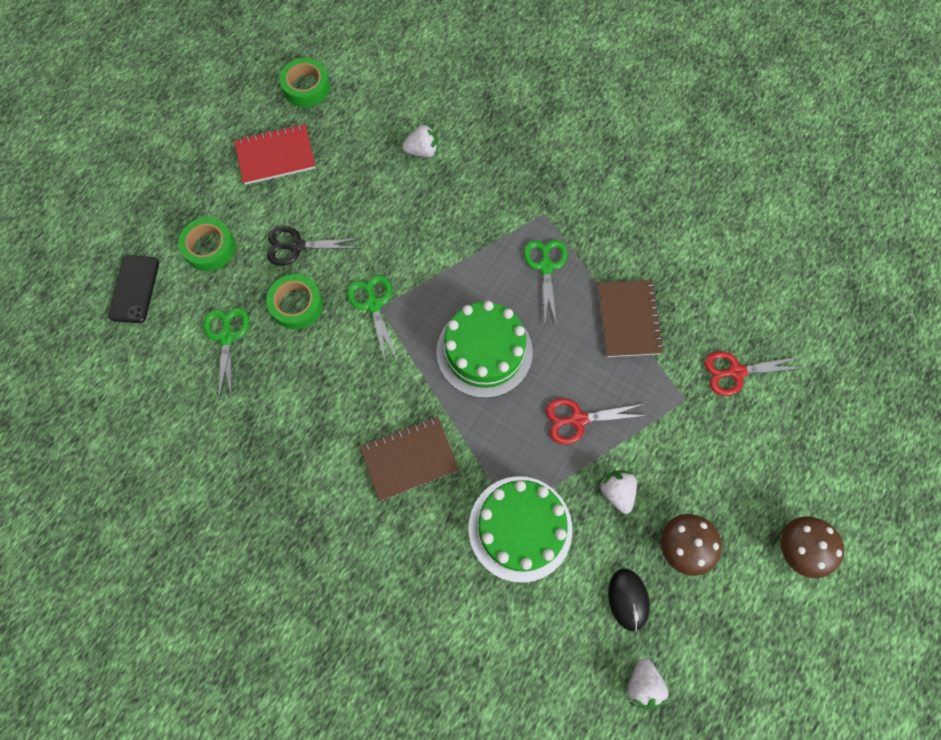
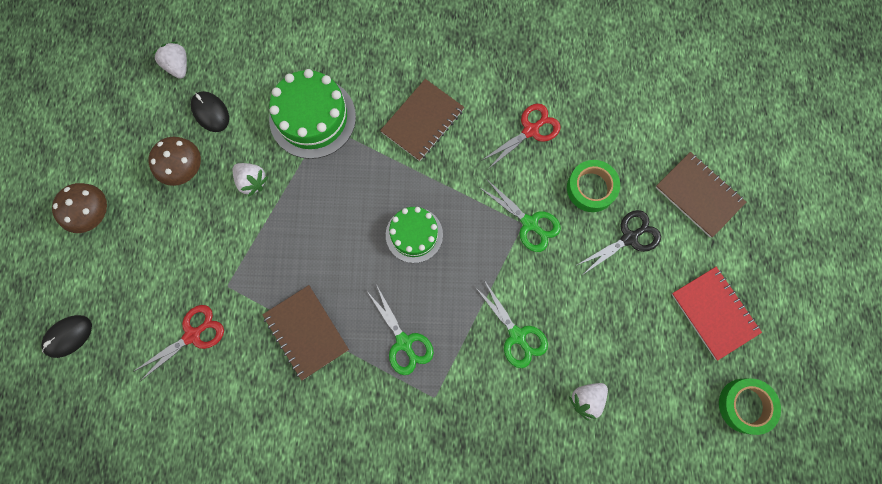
camera: 150 degrees right, 5 degrees up
black phone [108,255,159,323] -> none
green tape [178,217,236,271] -> brown notebook [655,152,746,238]
green scissors [203,308,249,401] -> green scissors moved to [474,280,548,368]
red notebook [234,124,316,185] -> red notebook turned 75 degrees counterclockwise [671,267,762,361]
green cake [436,301,533,398] -> green cake [386,207,443,263], size x0.64
red scissors [546,398,648,445] -> red scissors moved to [481,104,561,169]
none -> black mouse [41,315,92,358]

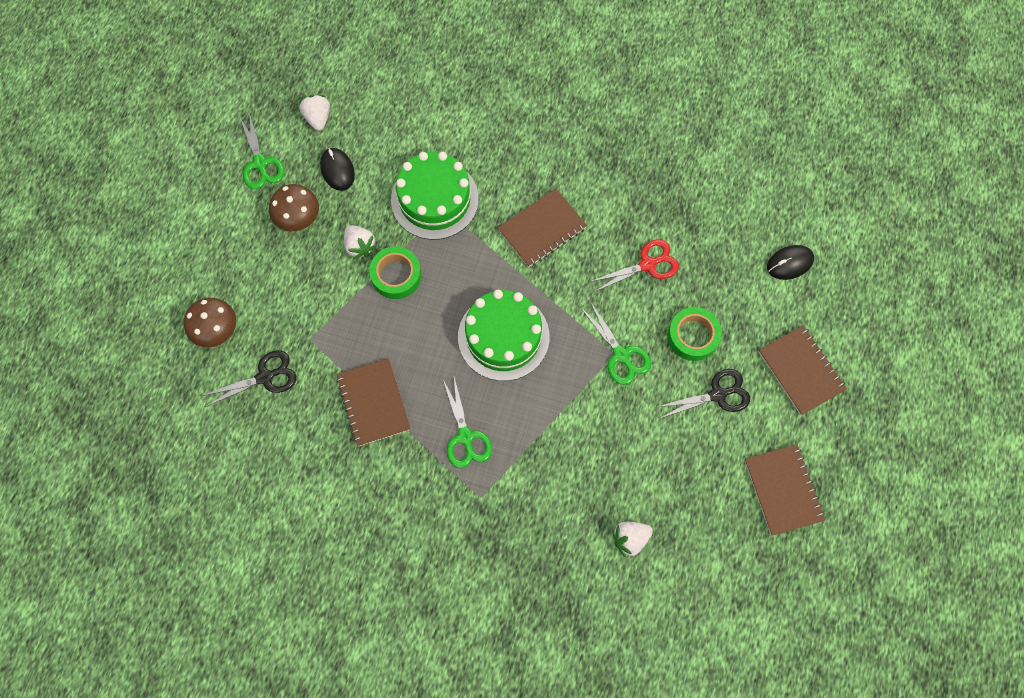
camera: 15 degrees right, 5 degrees down
black mouse [41,315,92,358] -> black mouse moved to [767,245,814,280]
brown mushroom [52,183,107,233] -> brown mushroom moved to [184,298,236,347]
red scissors [133,305,224,381] -> black scissors [202,350,296,407]
green cake [386,207,443,263] -> green cake [458,290,549,381], size x1.57
green scissors [474,280,548,368] -> green scissors moved to [239,112,285,189]
red notebook [671,267,762,361] -> brown notebook [745,444,825,536]
green tape [719,378,781,435] -> green tape moved to [369,246,421,299]

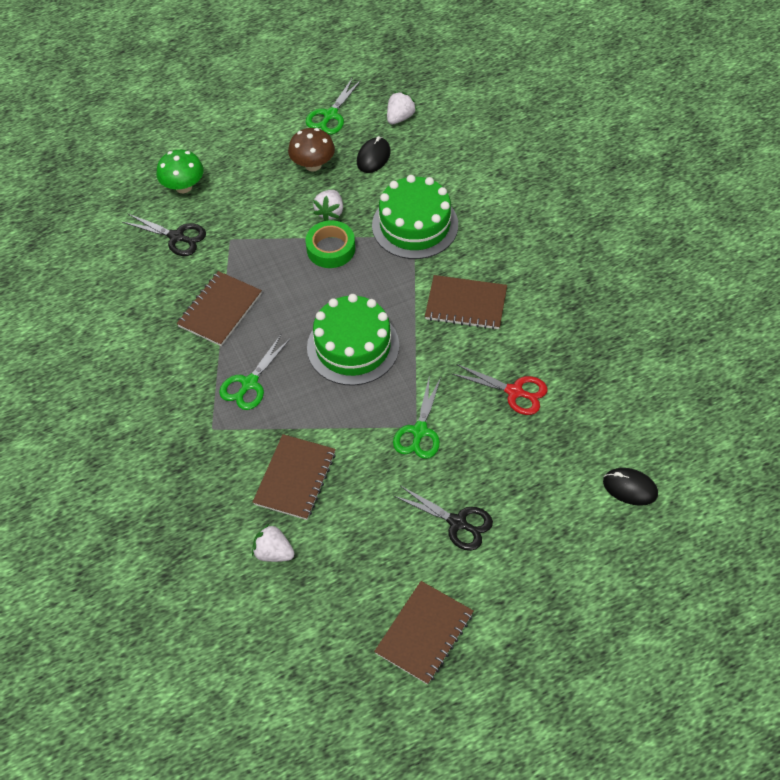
camera: 50 degrees right, 15 degrees down
brown mushroom [184,298,236,347] -> green mushroom [156,150,204,193]
green tape [668,307,722,361] -> none
brown notebook [759,325,847,415] -> brown notebook moved to [253,434,336,520]

